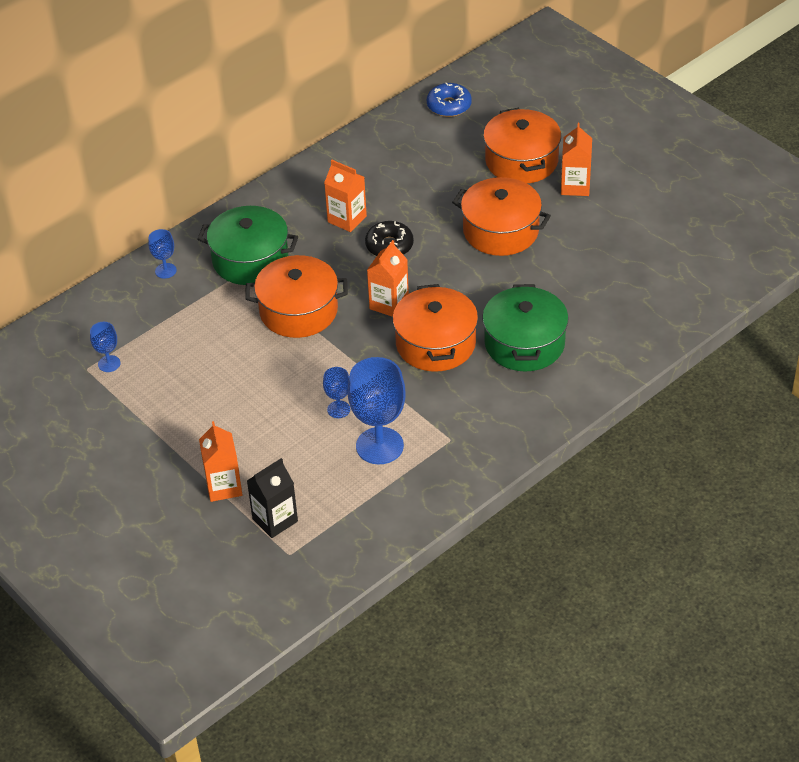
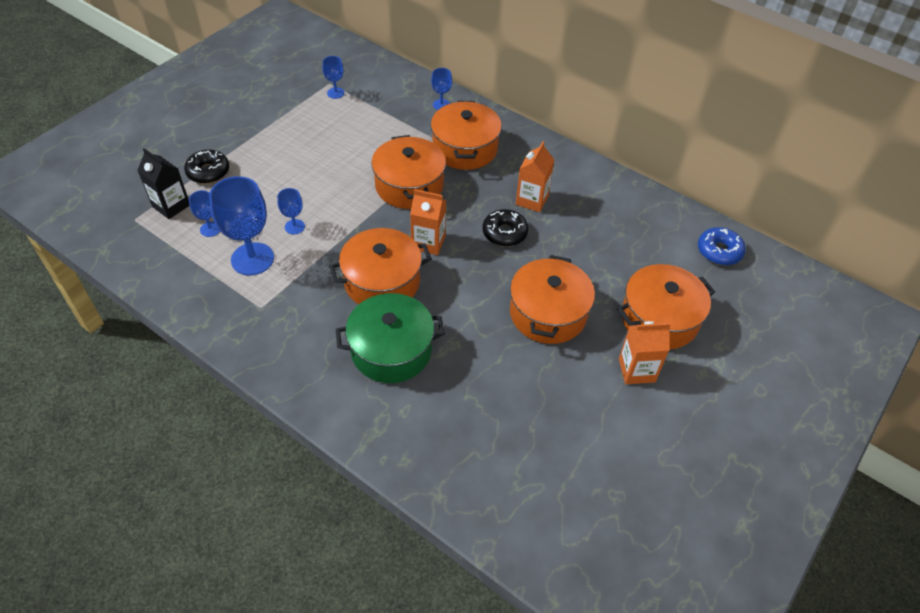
camera: 75 degrees right, 5 degrees up
green pot [197,206,298,285] -> orange pot [431,100,502,170]
orange carton [199,421,242,502] -> black donut [184,150,229,184]
none -> blue goblet [189,190,220,237]

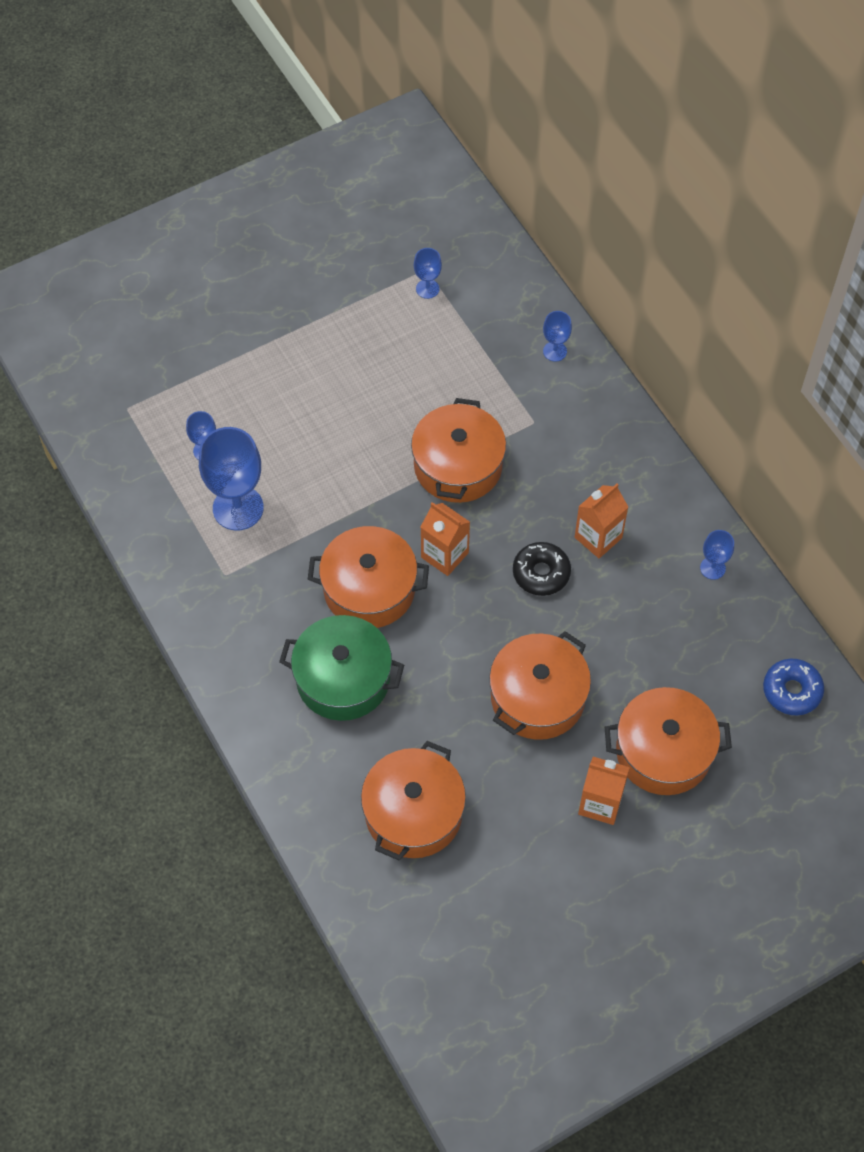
camera: 25 degrees right, 10 degrees up
black carton [137,148,189,219] -> none
black donut [184,150,229,184] -> none
blue goblet [277,188,305,234] -> blue goblet moved to [700,530,734,580]
orange pot [431,100,502,170] -> orange pot moved to [361,741,466,860]

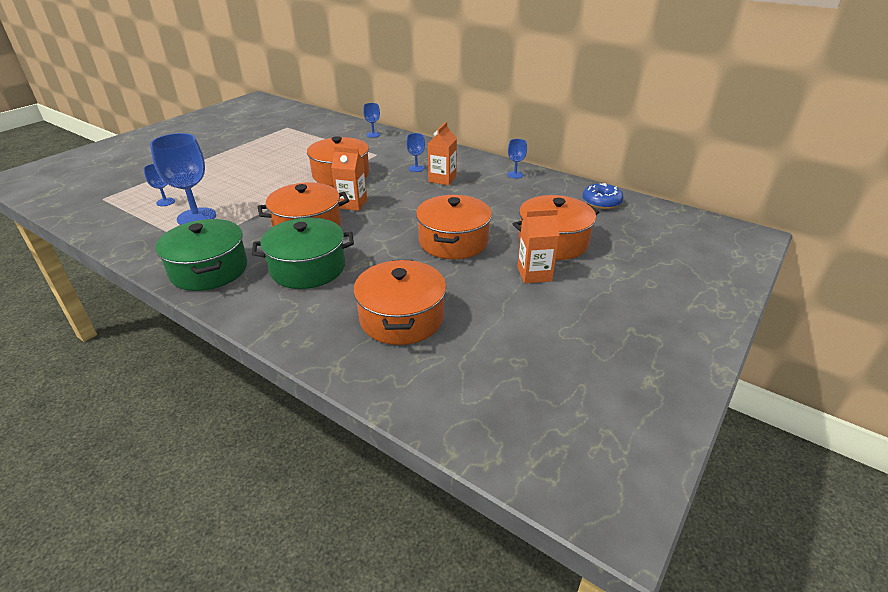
camera: 25 degrees left, 25 degrees down
blue goblet [414,248,442,299] -> blue goblet moved to [406,133,425,172]
black donut [513,542,571,596] -> none
none -> green pot [155,219,247,291]

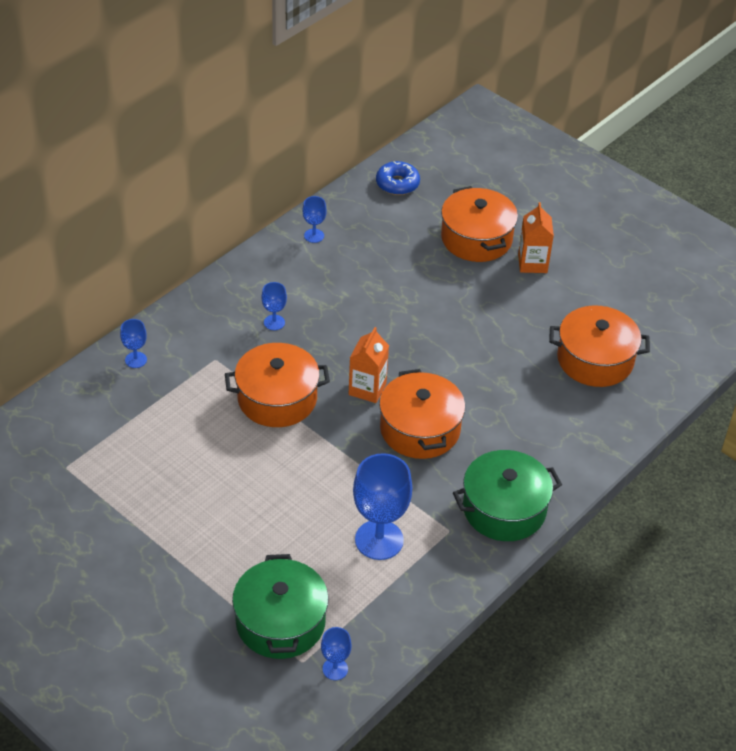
camera: 85 degrees left, 10 degrees up
blue goblet [143,164,175,206] -> blue goblet moved to [321,627,352,680]
green pot [252,217,354,289] -> green pot moved to [232,554,329,659]
orange pot [416,195,492,259] -> none
orange carton [428,122,457,185] -> none

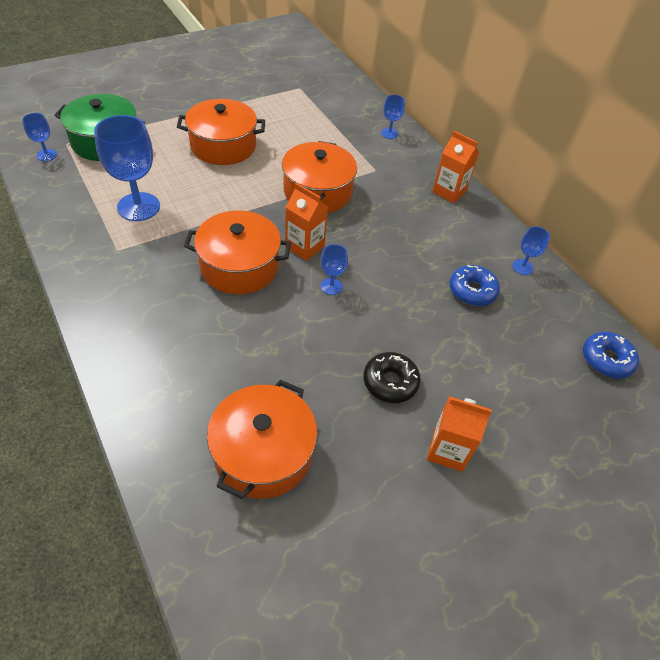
camera: 105 degrees right, 5 degrees up
blue goblet [261,282,287,330] -> blue goblet moved to [321,244,348,295]
orange pot [441,186,518,262] -> orange pot moved to [177,99,265,165]
green pot [453,450,562,541] -> none
none -> black donut [363,352,421,403]
none -> orange carton [432,131,479,203]
none -> blue donut [450,265,500,306]

